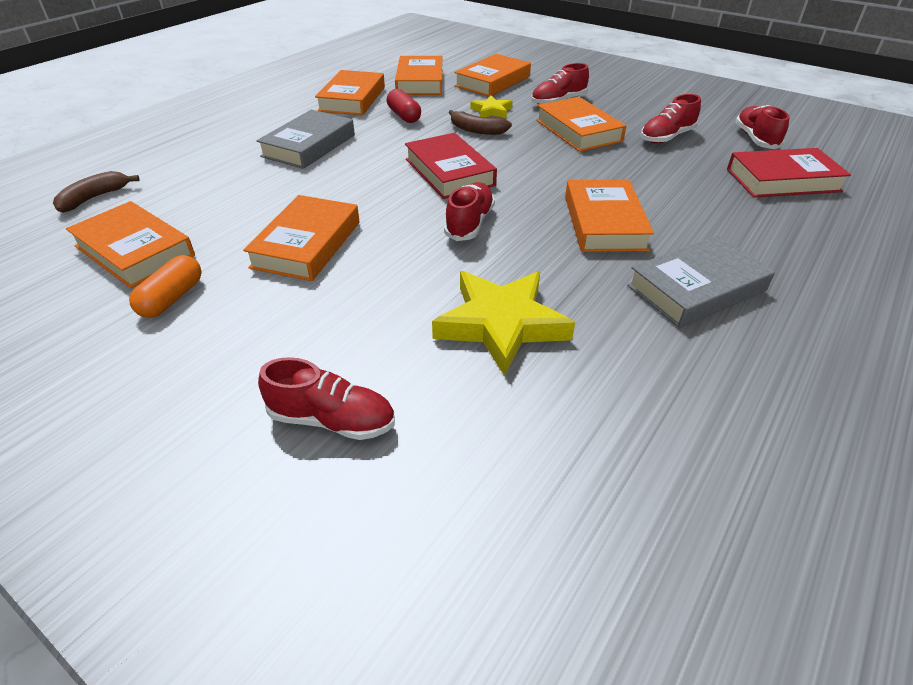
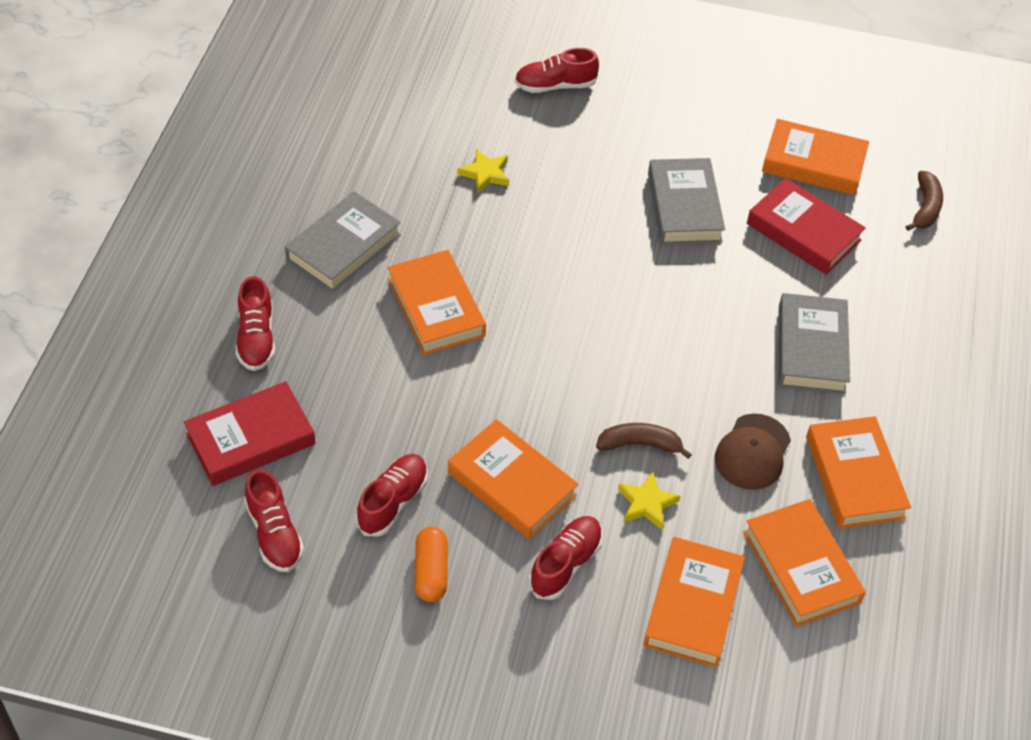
camera: 155 degrees right, 10 degrees up
orange capsule [129,255,202,318] -> orange capsule moved to [415,527,448,602]
orange book [243,195,360,281] -> grey book [648,158,725,245]
red capsule [387,89,421,123] -> brown cap [715,414,791,490]
red book [405,133,497,199] -> red book moved to [747,178,866,275]
yellow star [432,271,575,376] -> yellow star [457,149,509,193], size x0.51
red shoe [444,182,495,241] -> red shoe moved to [236,276,275,371]

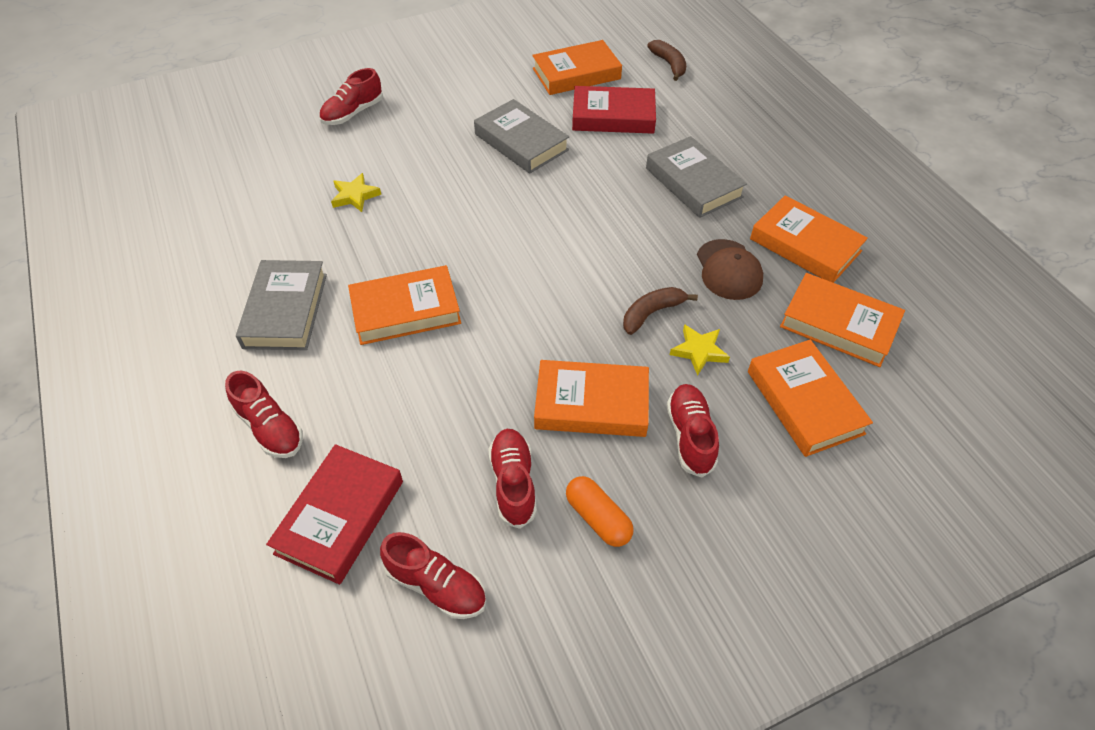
camera: 35 degrees left, 0 degrees up
orange book [388,250,486,355] -> orange book turned 45 degrees counterclockwise [348,265,461,345]

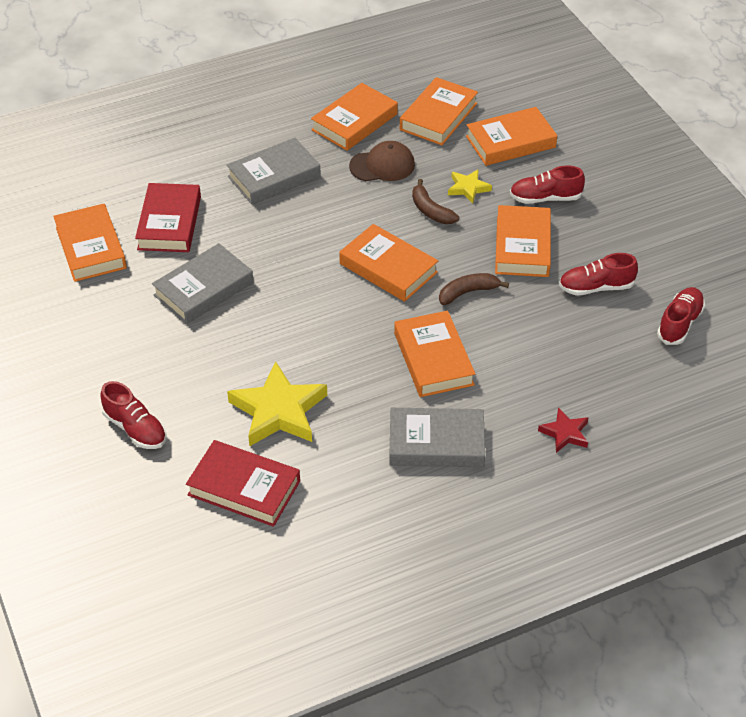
camera: 90 degrees left, 5 degrees down
red shoe [225,371,303,458] -> red star [538,407,589,453]
red book [266,444,403,584] -> red book moved to [186,440,300,527]
yellow star [331,173,381,212] -> yellow star [227,361,327,447], size x1.95
orange capsule [566,476,633,547] -> none
brown banana [647,40,686,81] -> brown banana moved to [439,273,509,305]
none -> orange book [339,224,438,302]

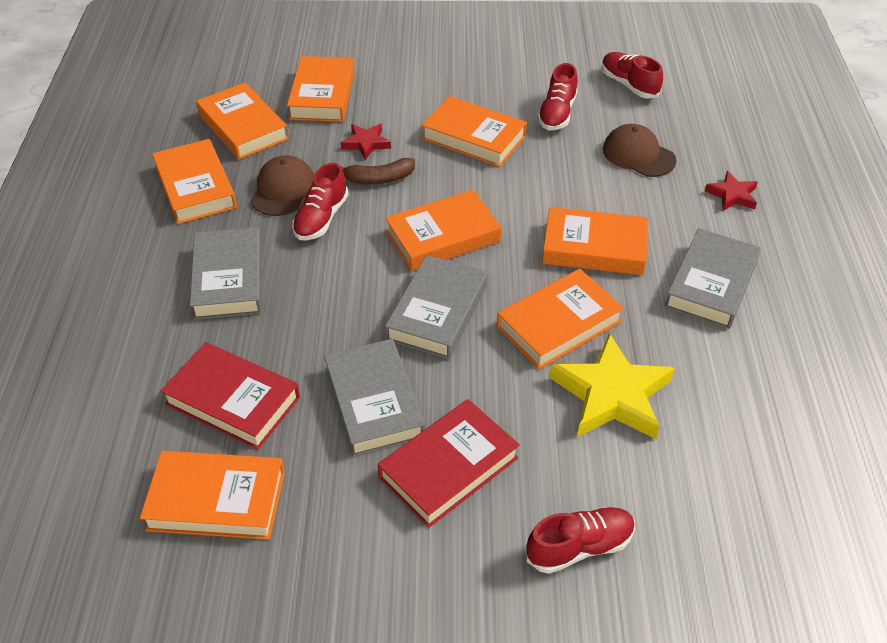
camera: 65 degrees left, 0 degrees up
red book [186,440,300,527] -> red book moved to [377,399,520,528]
brown banana [439,273,509,305] -> none
yellow star [448,169,492,204] -> red star [340,124,391,160]
red shoe [510,166,585,204] -> red shoe moved to [292,163,349,240]
none -> grey book [385,255,487,359]
none -> orange book [497,269,624,369]
none -> brown cap [603,124,676,177]

